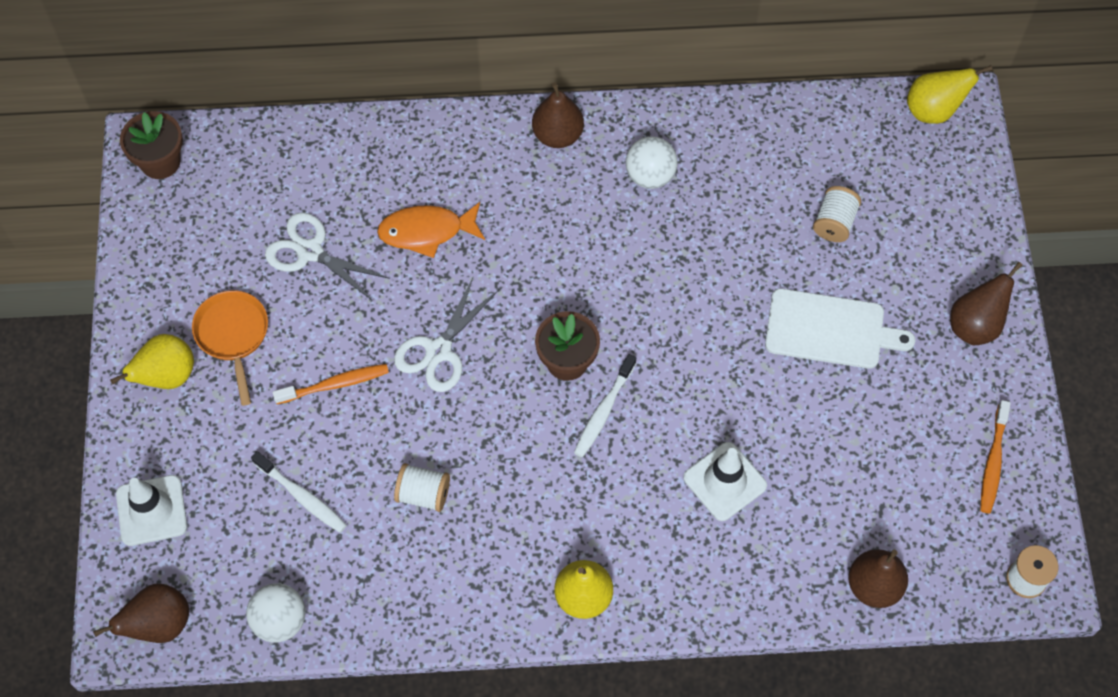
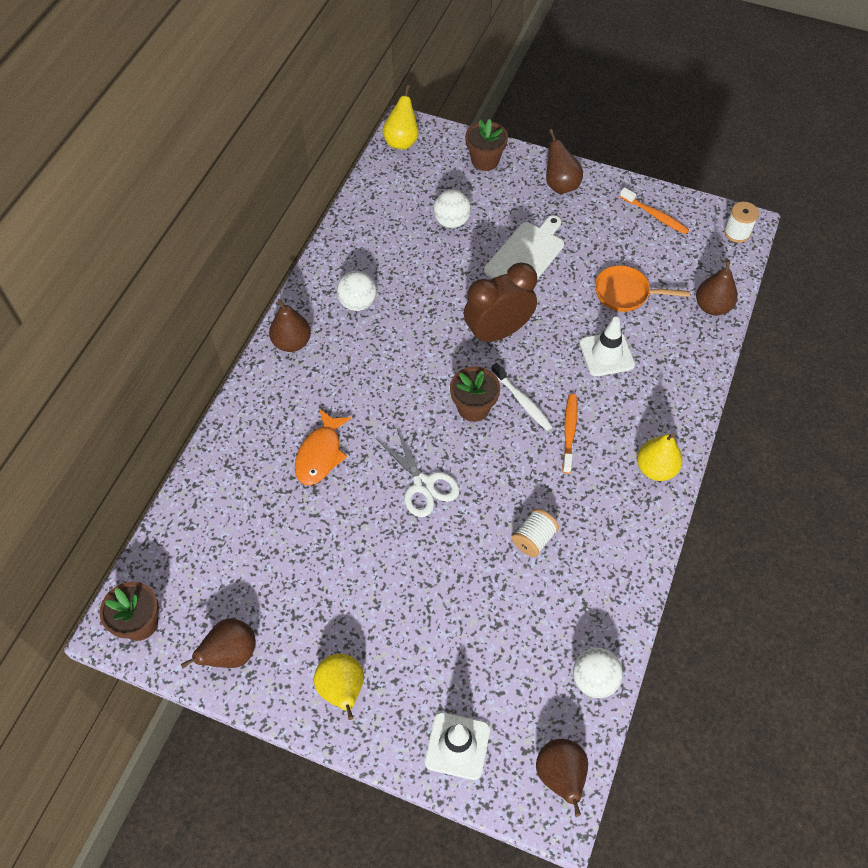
camera: 65 degrees left, 5 degrees down
orange pan [192,290,268,406] -> orange pan moved to [595,265,690,312]
white toothbrush [251,451,347,533] -> none
white scissors [265,212,390,301] -> none
orange toothbrush [273,364,389,404] -> orange toothbrush moved to [562,394,577,474]
white spool [813,186,861,242] -> white ball [433,190,471,228]
none -> brown pear [181,619,256,669]
none -> brown clock [464,262,537,345]
none -> brown flower pot [465,119,508,171]

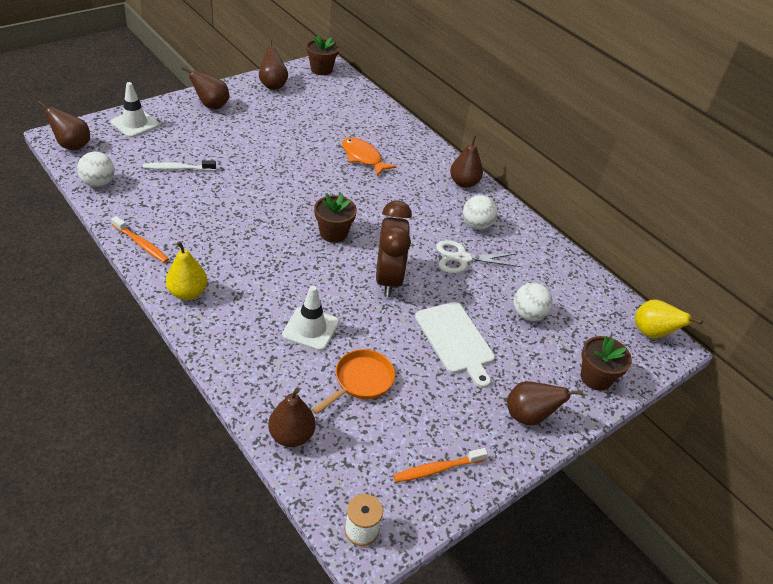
camera: 115 degrees right, 15 degrees down
yellow pear [314,654,364,720] -> brown pear [182,66,229,109]
white scissors [377,426,460,517] -> white scissors moved to [436,240,521,273]
white toothbrush [491,363,553,431] -> white toothbrush moved to [143,160,216,171]
white spool [512,509,559,557] -> none
orange toothbrush [562,394,577,474] -> orange toothbrush moved to [111,216,169,263]

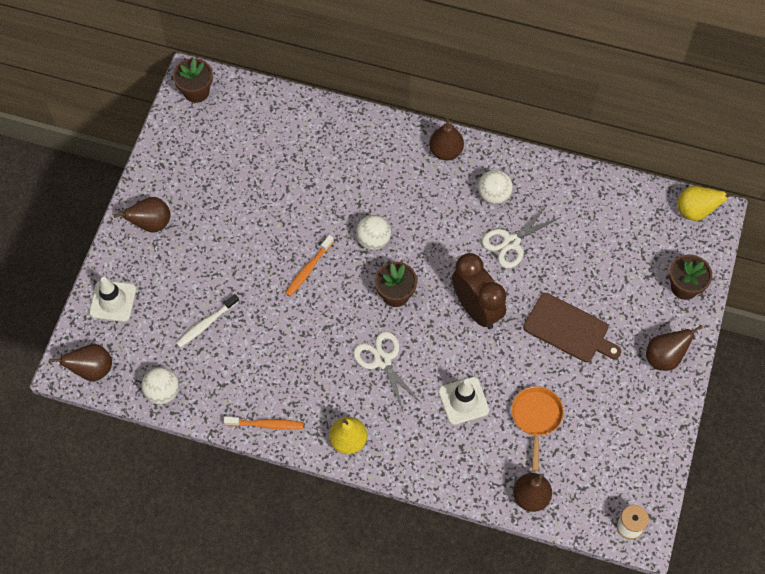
camera: 30 degrees left, 20 degrees up
brown pear [259,39,288,89] -> none
orange fish [342,137,397,176] -> none
orange toothbrush [393,448,488,482] -> orange toothbrush moved to [285,235,334,296]
white cutting board [415,302,495,388] -> brown cutting board [523,293,621,362]
white ball [514,283,553,321] -> white ball moved to [356,215,391,250]
none -> white scissors [353,332,422,413]

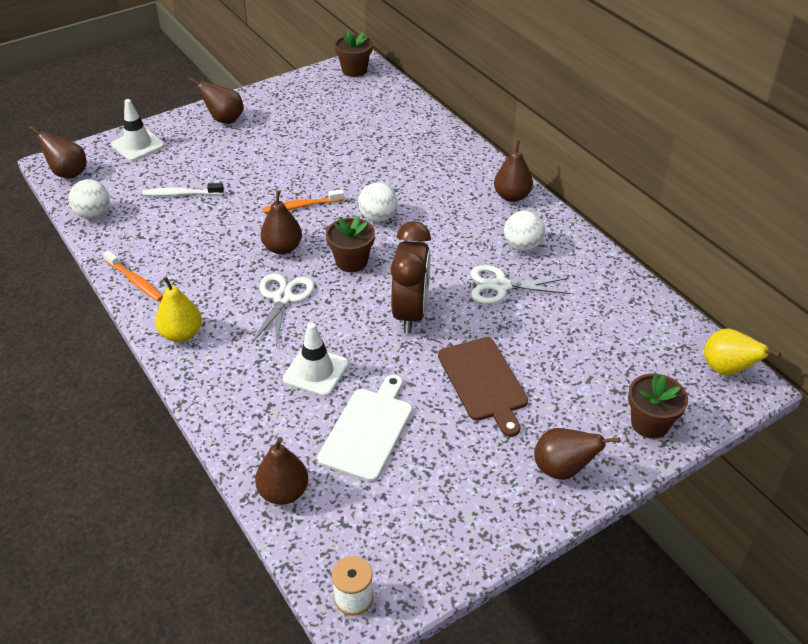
camera: 40 degrees right, 20 degrees down
orange pan [511,386,564,471] -> white cutting board [317,375,412,482]
none -> brown pear [260,190,302,254]

